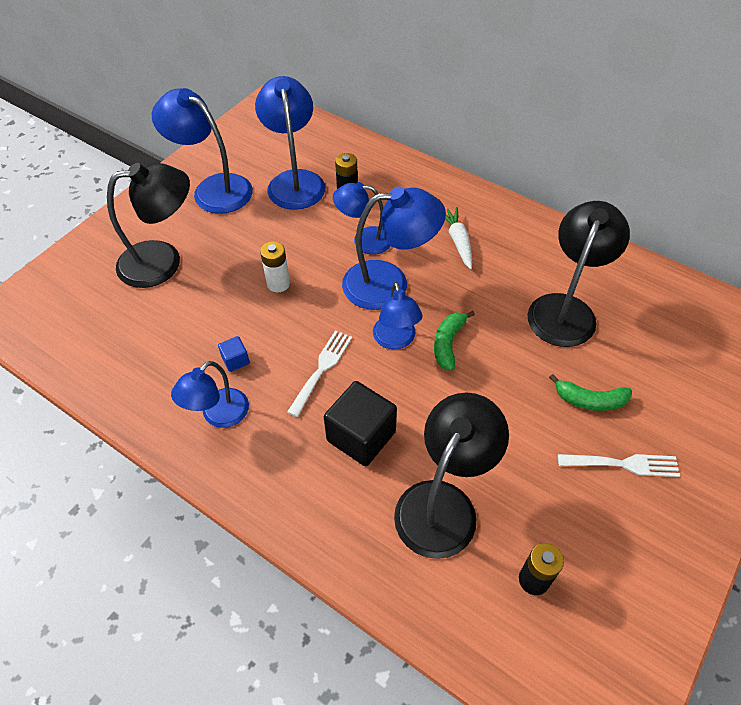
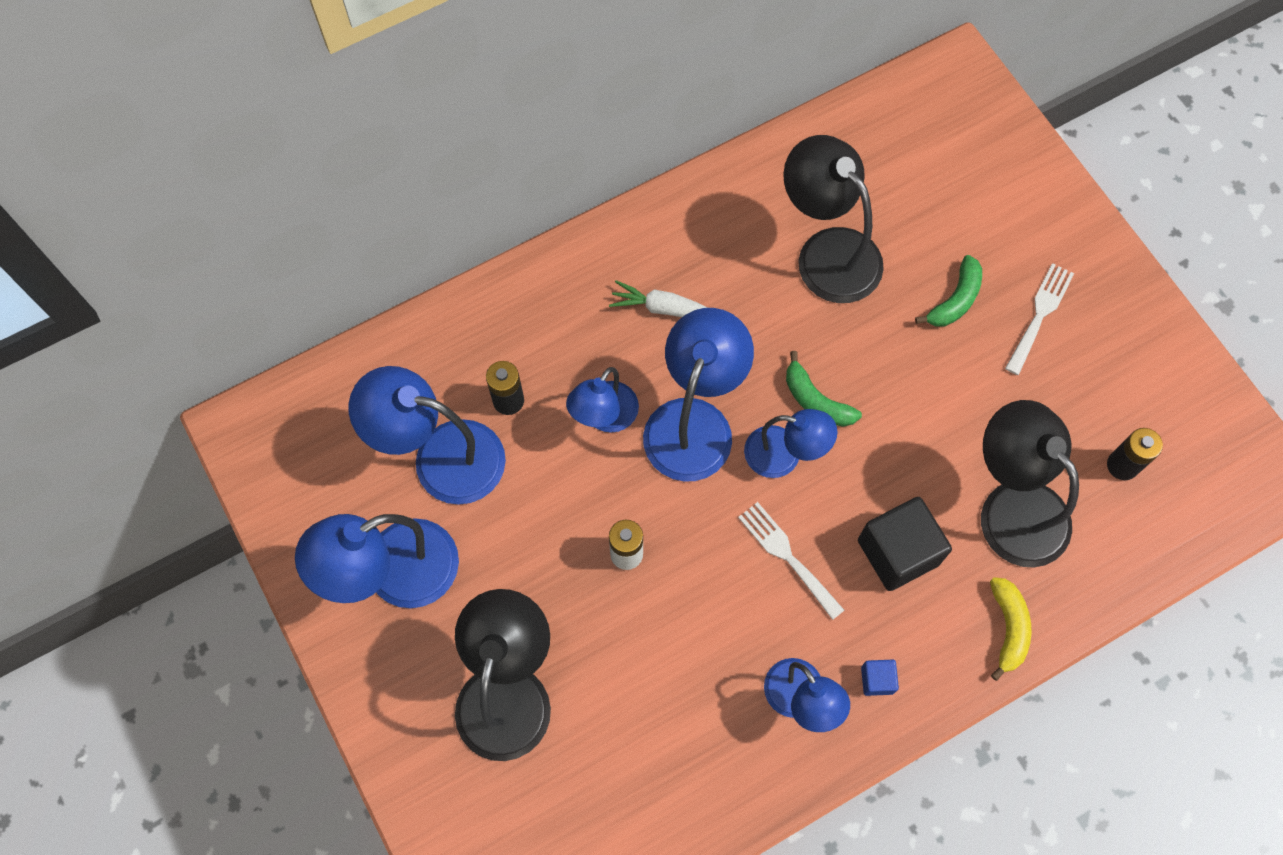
camera: 65 degrees left, 15 degrees up
blue cube [218,336,250,372] -> blue cube moved to [861,660,899,696]
none -> yellow banana [990,577,1032,681]

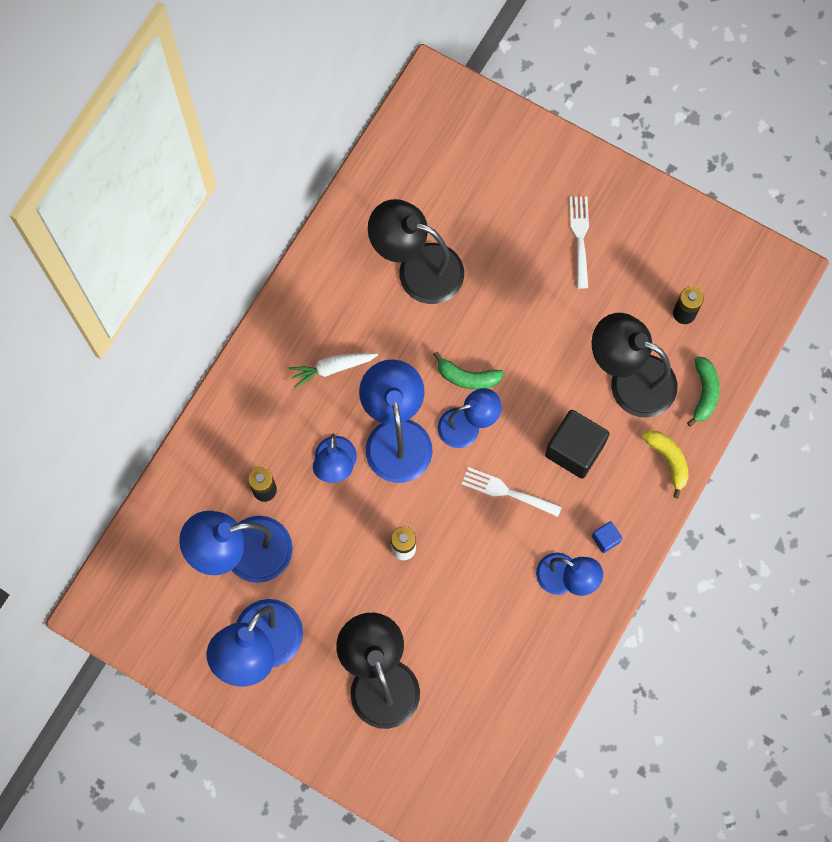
camera: 30 degrees left, 5 degrees up
green banana [915,255,982,327] -> green banana moved to [687,356,720,427]

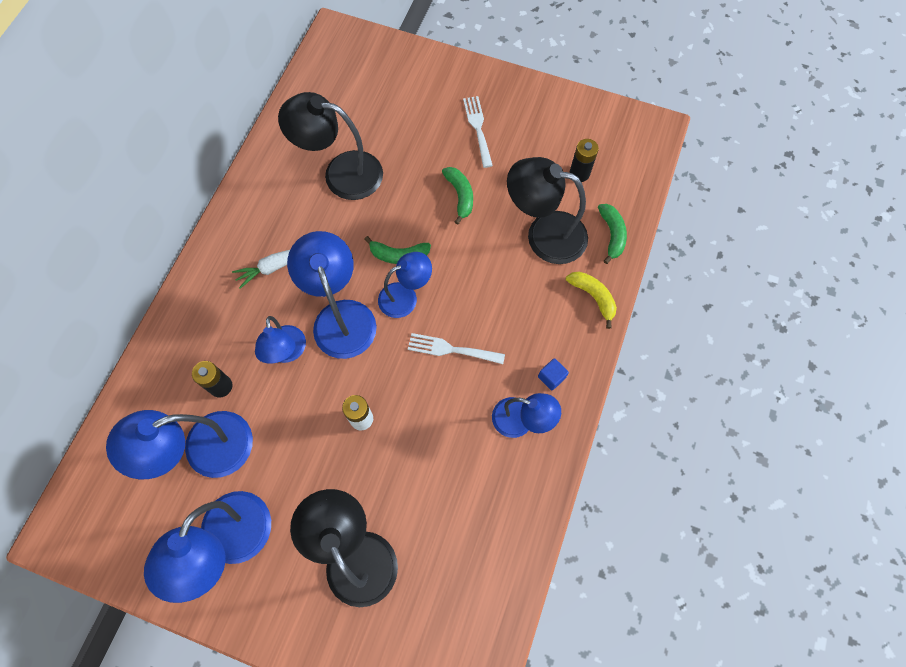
camera: 10 degrees left, 5 degrees down
black cube [545,410,609,478] -> none
none -> green banana [442,167,473,224]

